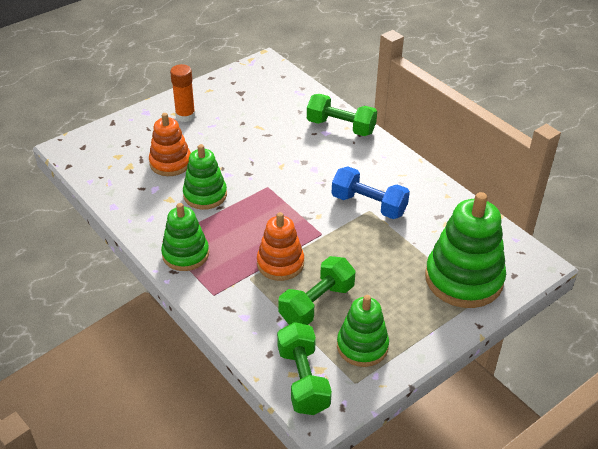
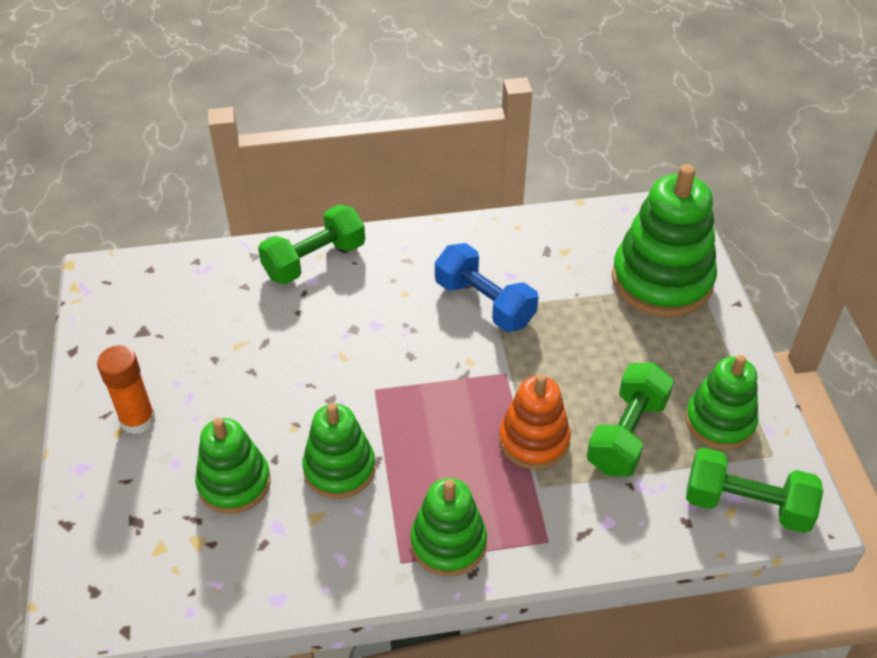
camera: 60 degrees left, 5 degrees up
orange stacking toy [149,113,191,176] -> green stacking toy [195,418,271,514]
green dumbbell [278,256,356,325] -> green dumbbell turned 45 degrees clockwise [586,363,674,477]
blue dumbbell [332,166,410,219] -> blue dumbbell turned 75 degrees clockwise [435,243,539,332]

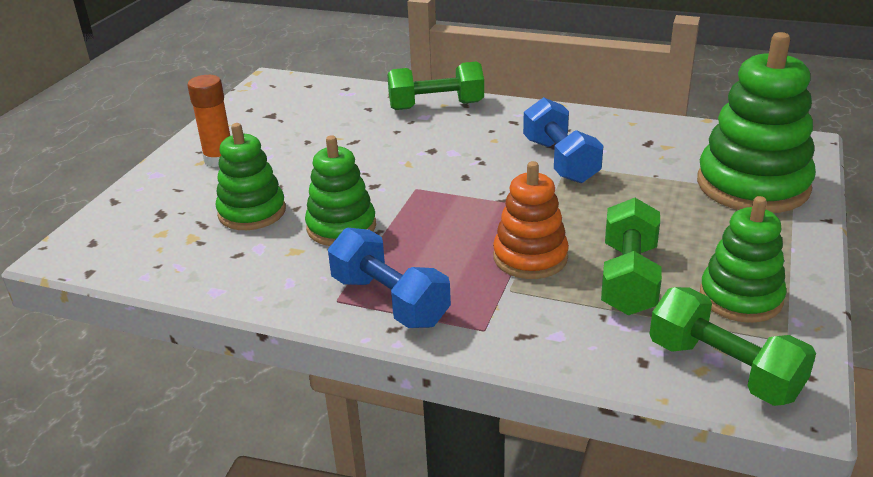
camera: 30 degrees right, 15 degrees down
green stacking toy [410,478,487,576] -> blue dumbbell [328,228,451,328]
green dumbbell [586,363,674,477] -> green dumbbell turned 45 degrees counterclockwise [601,198,662,315]

